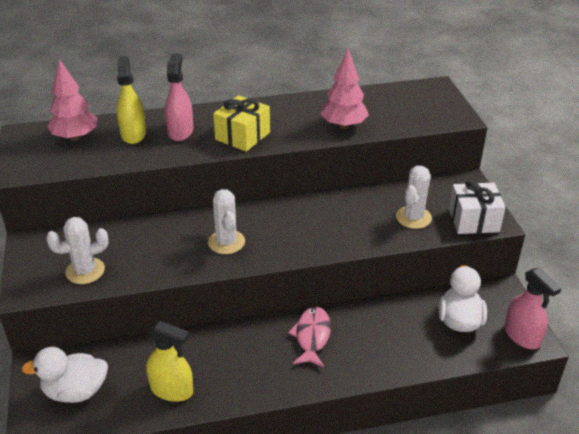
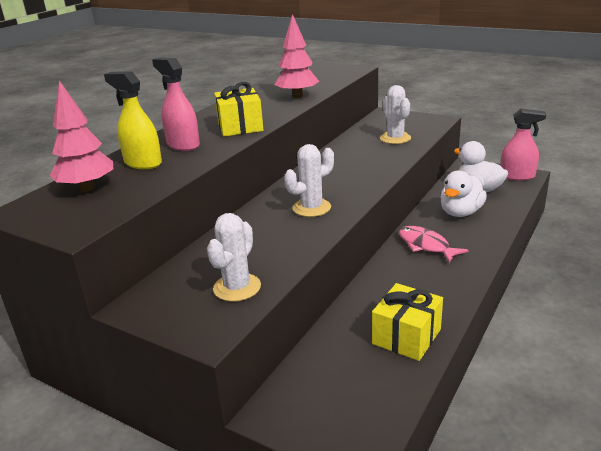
camera: 45 degrees left, 10 degrees down
white duck [21,347,108,403] -> white duck moved to [440,170,487,217]
yellow spray bottle [146,321,193,402] -> yellow gift [372,283,443,361]
white cactus [208,189,245,254] -> white cactus turned 60 degrees counterclockwise [284,144,334,217]
white gift [449,180,506,234] -> none

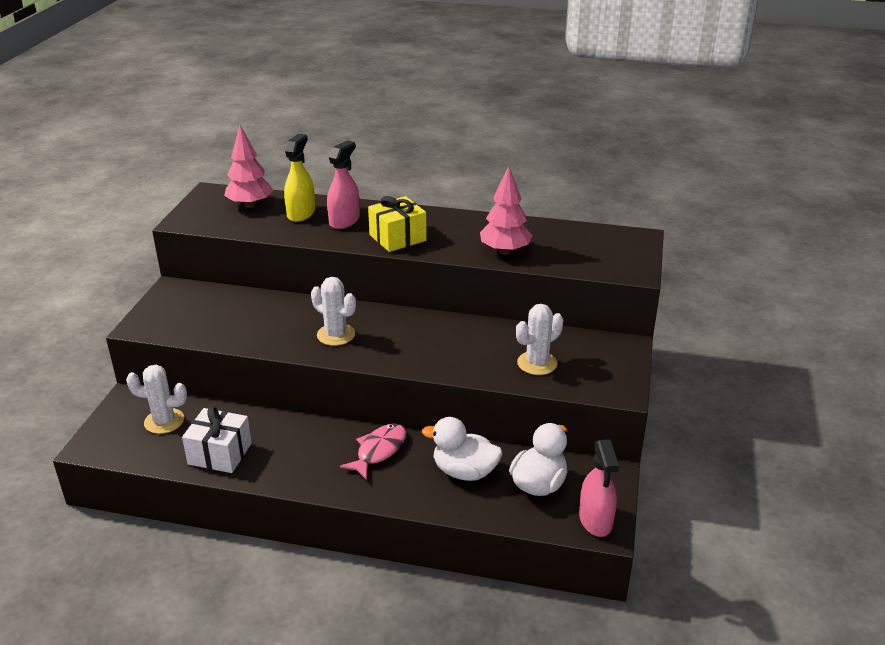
camera: 70 degrees right, 5 degrees up
white cactus [207,213,261,302] -> white cactus moved to [126,365,187,434]
yellow gift [372,283,443,361] -> white gift [182,407,252,473]

